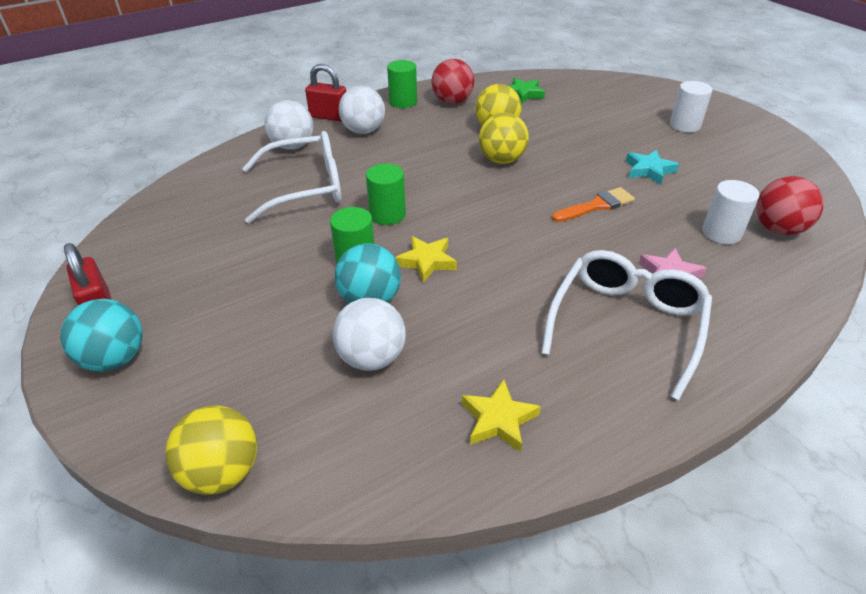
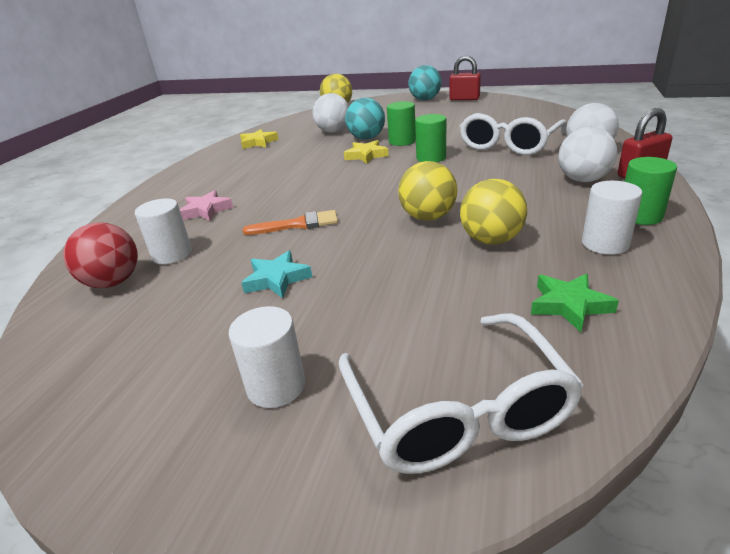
camera: 140 degrees right, 10 degrees down
red ball [431,59,474,104] -> white cylinder [582,181,643,255]
white glasses [541,250,712,401] -> white glasses moved to [338,313,584,474]
orange brush [552,187,635,222] -> orange brush turned 120 degrees counterclockwise [243,210,338,235]

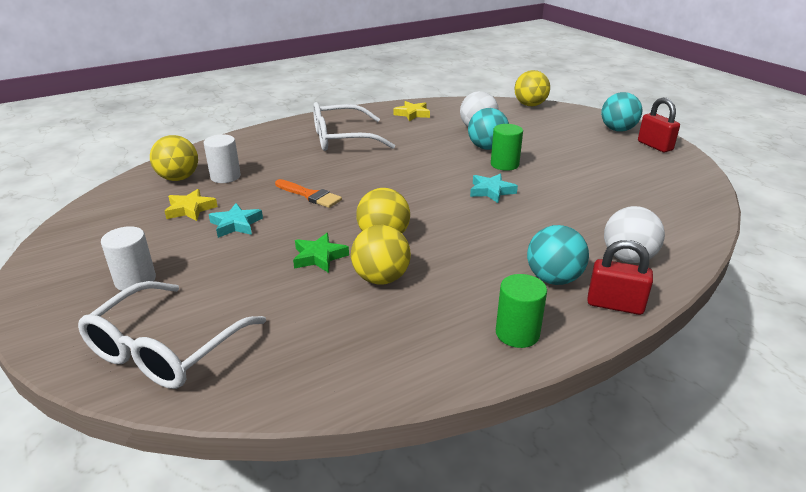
camera: 40 degrees right, 0 degrees up
red ball [63,222,138,288] -> yellow ball [150,135,198,181]
pink star [180,190,233,221] -> none
yellow star [344,140,389,164] -> yellow star moved to [165,189,218,221]
green cylinder [415,114,446,162] -> turquoise star [470,173,518,203]
white glasses [460,113,567,155] -> white glasses moved to [313,102,395,151]
green star [531,274,619,332] -> green star moved to [293,233,349,273]
white ball [558,127,617,182] -> turquoise ball [527,225,589,285]
white cylinder [582,181,643,255] -> none

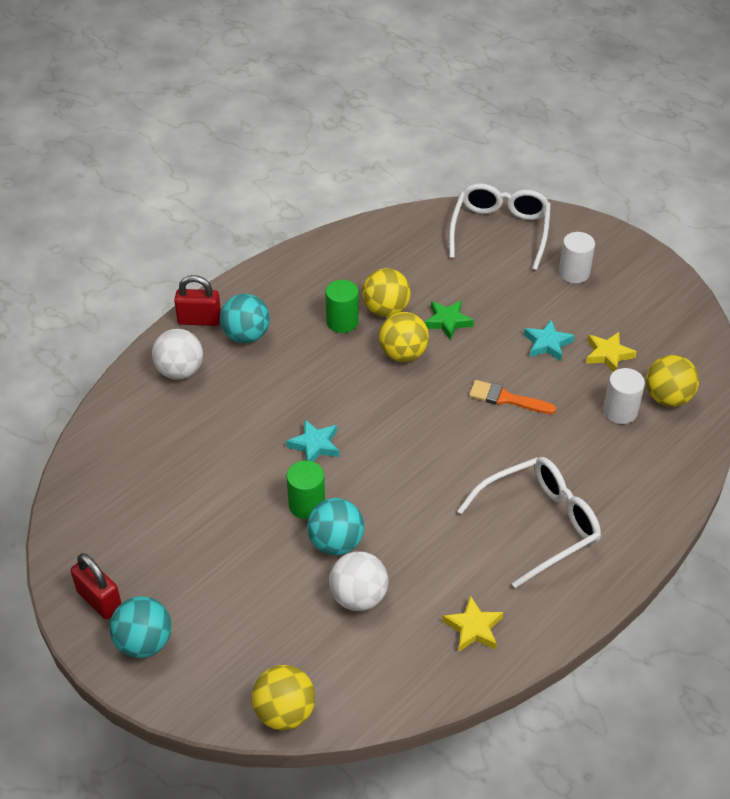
camera: 165 degrees right, 15 degrees up
green cylinder [496,274,547,348] -> green cylinder moved to [325,280,359,333]

